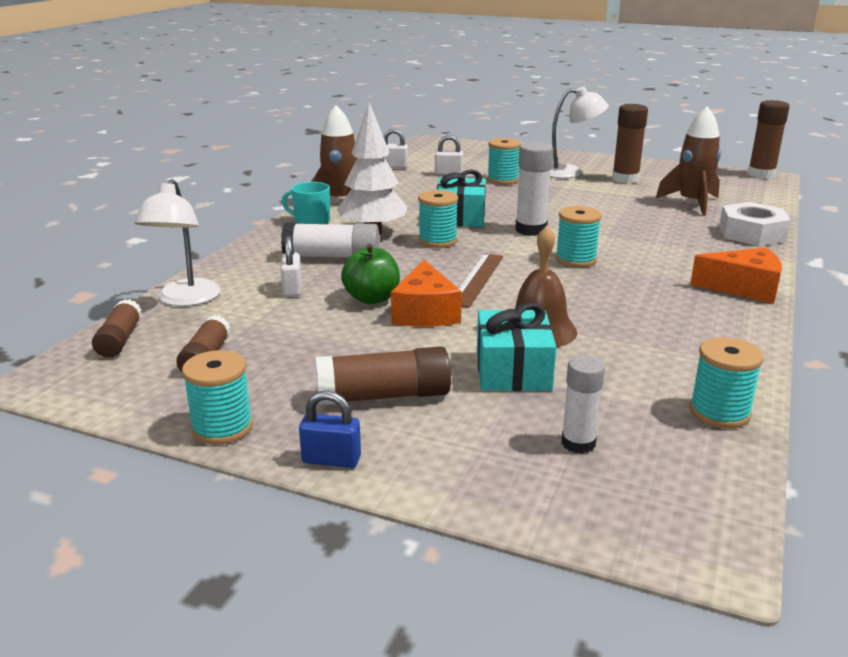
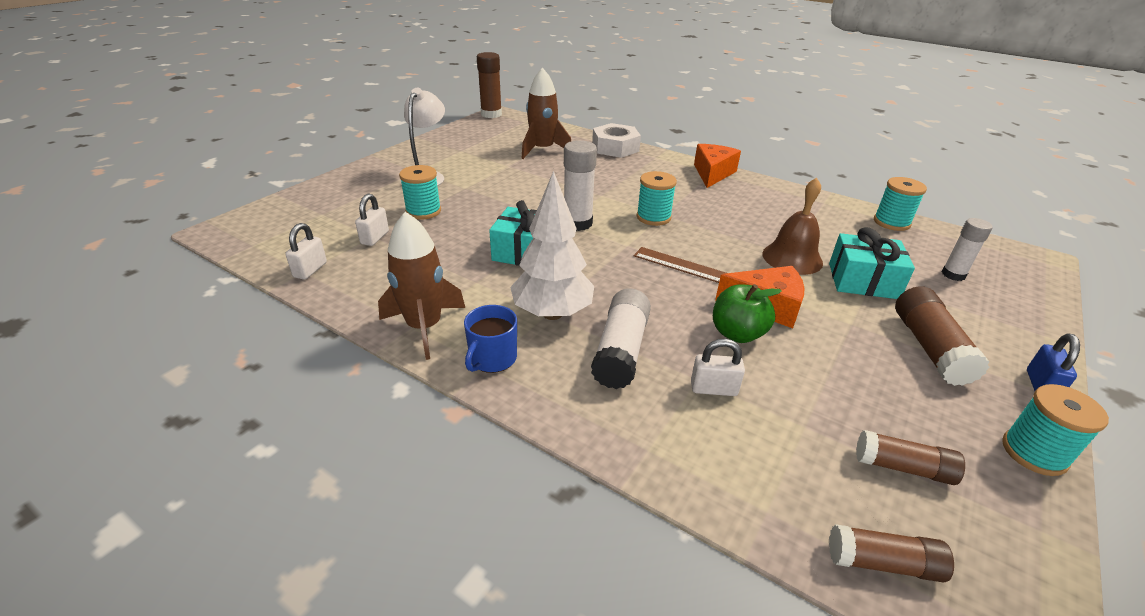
camera: 80 degrees left, 10 degrees up
white lamp [134,179,221,306] -> none
turquoise mug [282,182,330,224] -> blue mug [464,305,517,373]
turquoise spool [418,190,458,248] -> none
brown glue stick [612,104,648,183] -> none

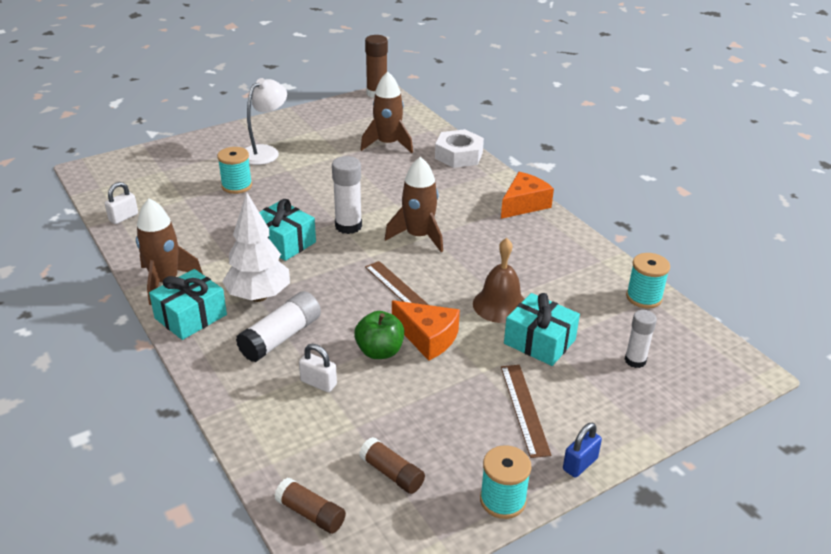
camera: 25 degrees right, 0 degrees up
white padlock [355,193,389,246] -> none
blue mug [464,305,517,373] -> turquoise gift [149,269,227,340]
turquoise spool [636,171,677,226] -> brown rocket [385,156,443,252]
brown glue stick [895,286,989,386] -> brown ruler [501,365,551,458]

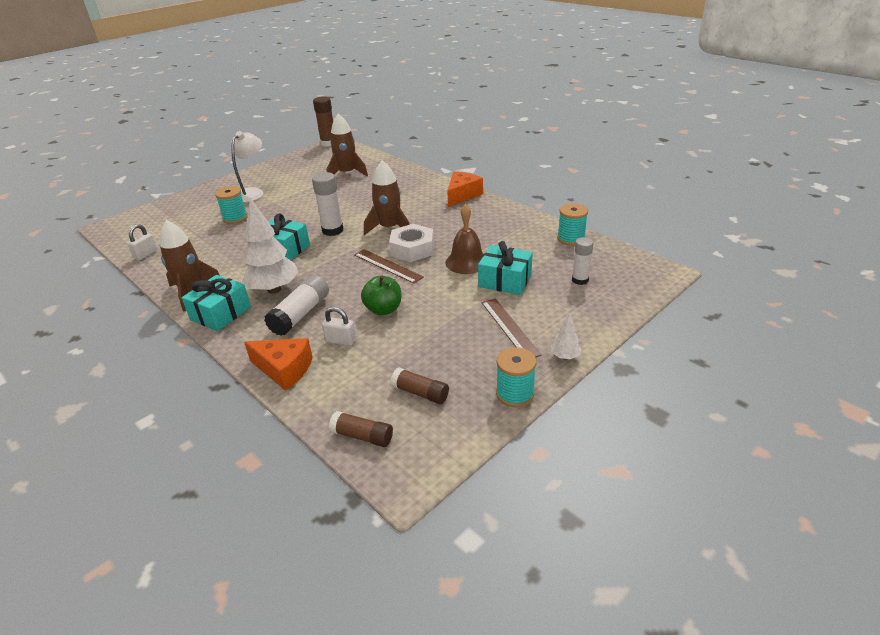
camera: 10 degrees left, 0 degrees up
orange cheese [392,300,460,361] -> orange cheese moved to [244,338,313,391]
white nut [435,129,484,168] -> white nut moved to [389,224,434,262]
blue padlock [563,423,602,478] -> white tree [551,313,582,359]

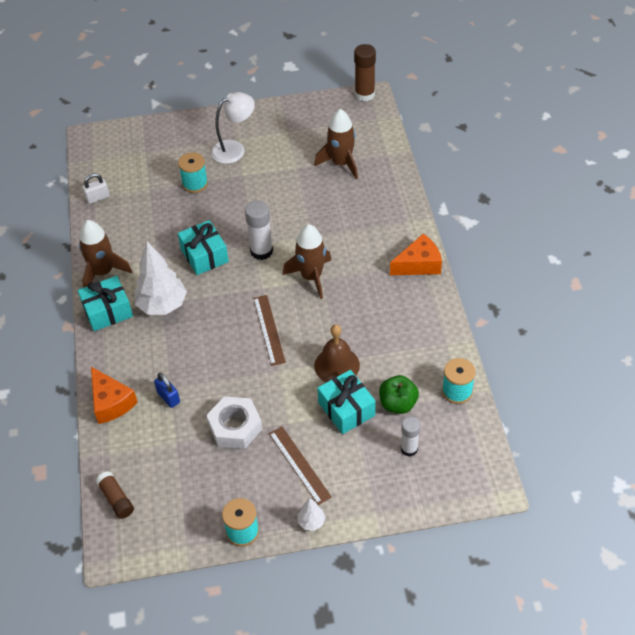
camera: 35 degrees right, 15 degrees up
white glue stick [264,275,329,336] -> none
white padlock [322,307,356,346] -> blue padlock [154,373,180,408]
green apple [361,275,401,315] -> green apple moved to [379,375,419,414]
white nut [389,224,434,262] -> white nut moved to [207,396,262,449]
brown glue stick [391,367,449,404] -> none
brown ruler [482,299,541,357] -> brown ruler turned 45 degrees counterclockwise [269,426,332,505]

